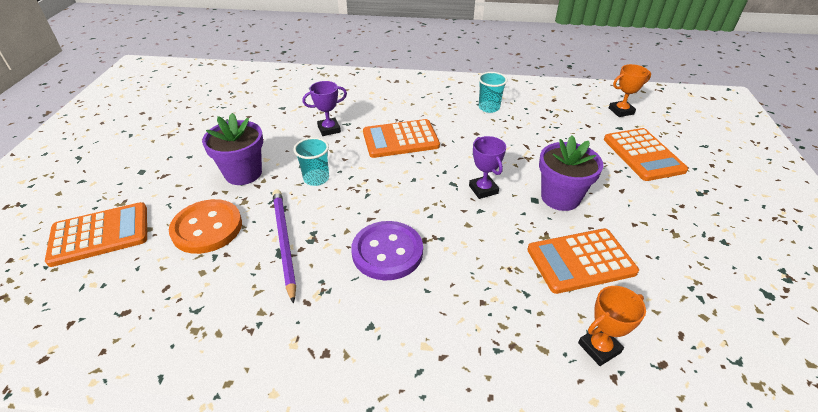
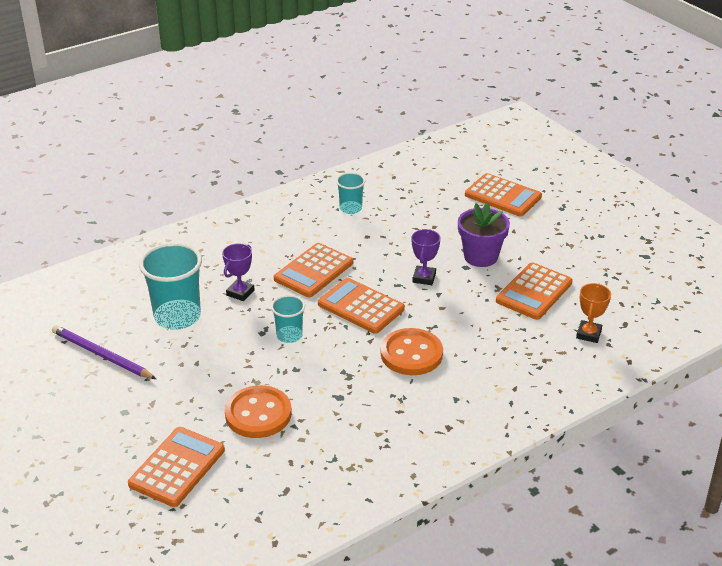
camera: 40 degrees left, 5 degrees down
purple flower pot [202,113,263,185] -> none
purple pencil [273,190,296,304] -> purple pencil moved to [52,325,156,379]
purple button [351,221,423,280] -> orange button [381,328,443,375]
purple trophy [469,136,506,199] -> purple trophy turned 75 degrees clockwise [412,229,441,285]
orange trophy [609,64,651,117] -> none
none -> turquoise cup [139,243,202,330]
none -> orange calculator [318,278,405,334]

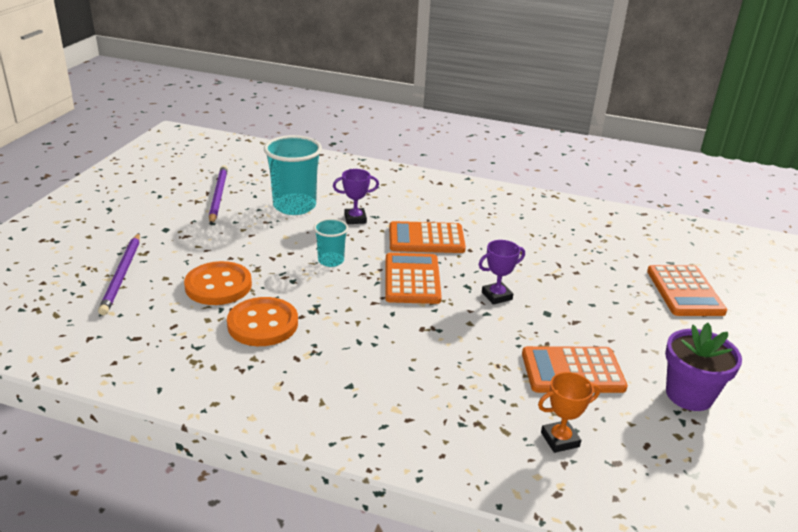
camera: 50 degrees right, 5 degrees down
orange calculator [128,427,225,507] -> purple pencil [98,233,140,315]
turquoise cup [336,172,366,214] -> none
orange button [381,328,443,375] -> orange button moved to [227,297,298,346]
purple flower pot [458,202,510,267] -> purple flower pot moved to [665,323,742,411]

